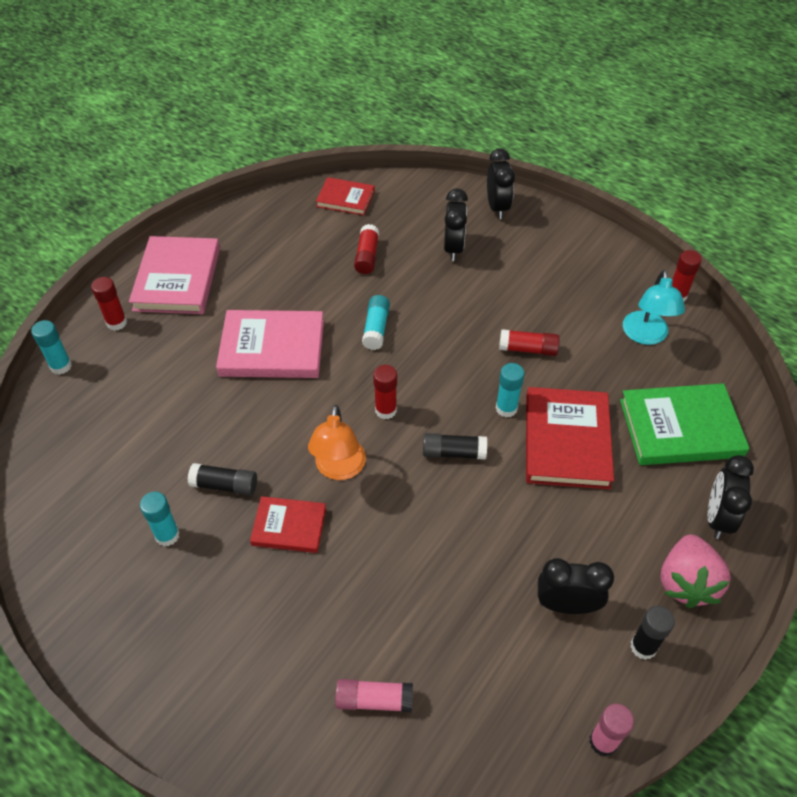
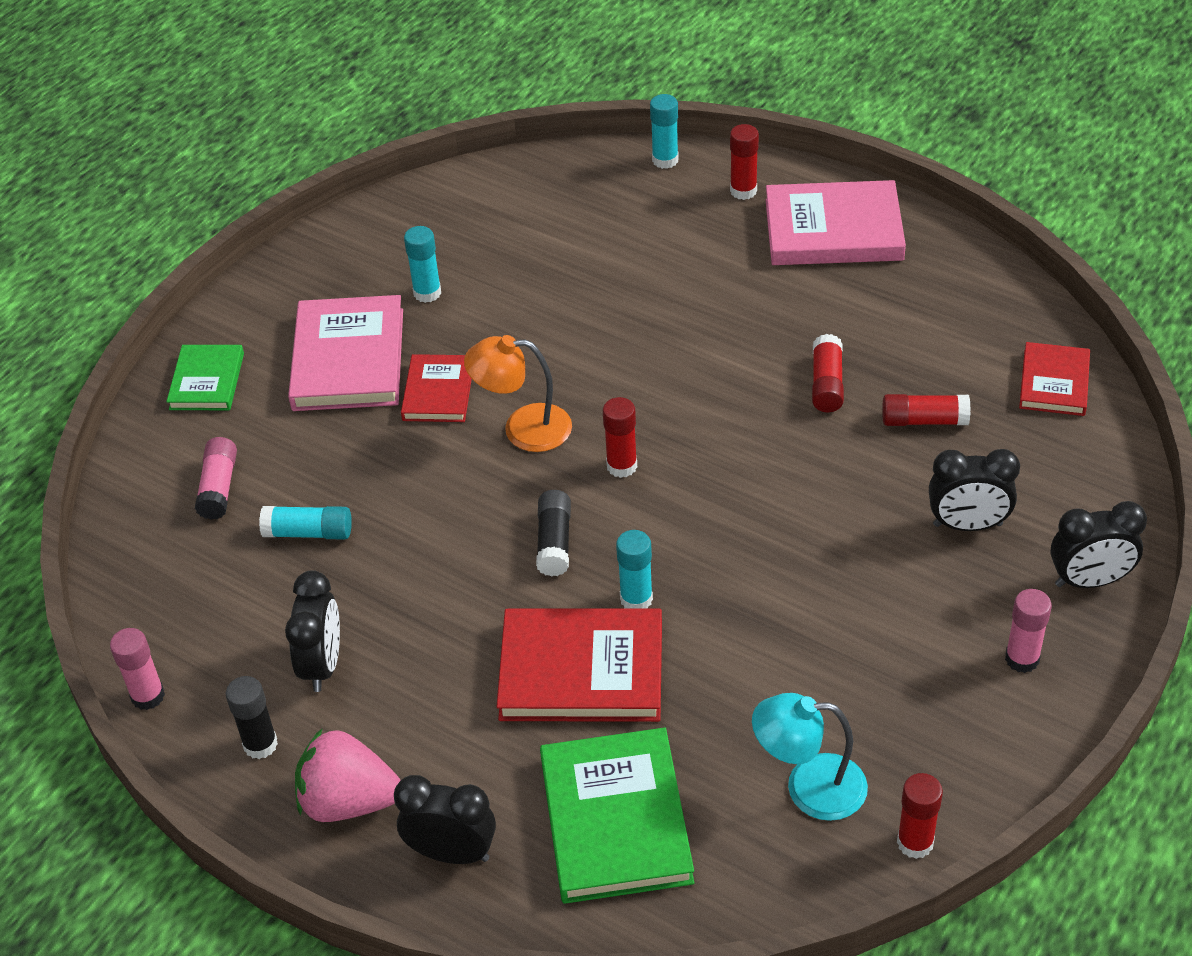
camera: 90 degrees right, 5 degrees down
black glue stick [188,463,257,496] -> none
pink book [216,310,324,378] -> pink book moved to [288,295,403,411]
turquoise glue stick [362,295,390,350] -> turquoise glue stick moved to [259,506,352,540]
red glue stick [499,329,559,356] -> red glue stick moved to [812,334,844,412]
none -> green book [166,345,244,410]
none -> pink glue stick [1005,589,1052,673]

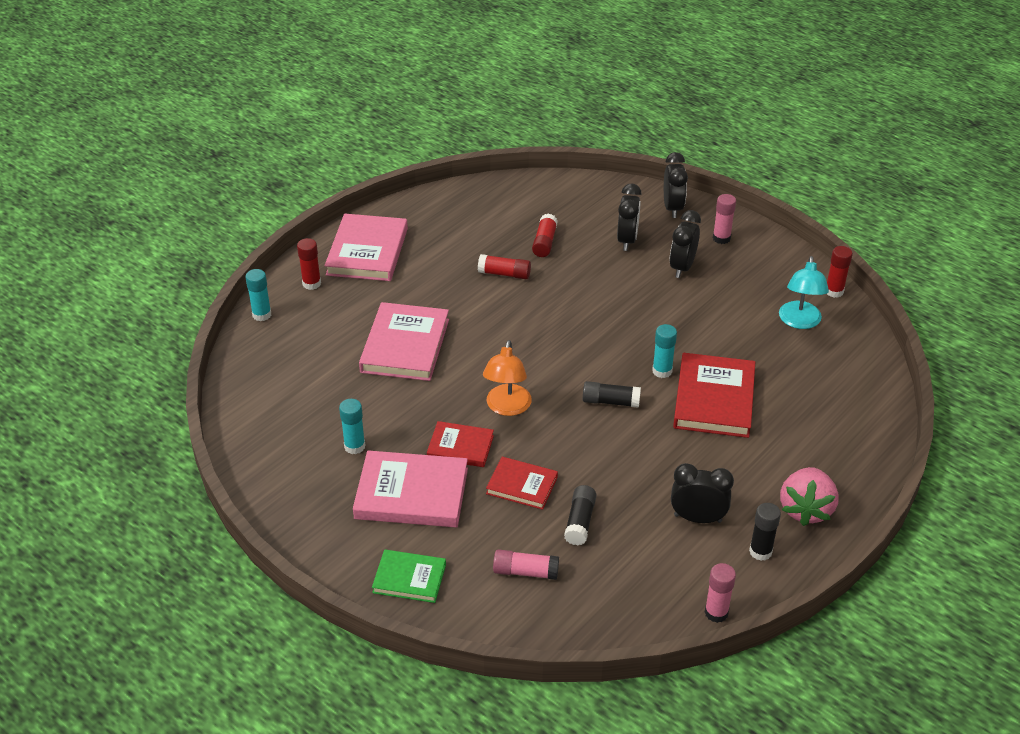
camera: 85 degrees left, 5 degrees down
turquoise glue stick [259,506,352,540] -> black glue stick [564,485,596,546]
black clock [394,775,496,864] -> black clock moved to [670,210,701,278]
green book [540,728,694,904] -> none
red glue stick [603,397,637,478] -> none
red book [1019,342,1090,416] -> red book moved to [486,457,558,510]
none -> pink book [359,302,449,381]

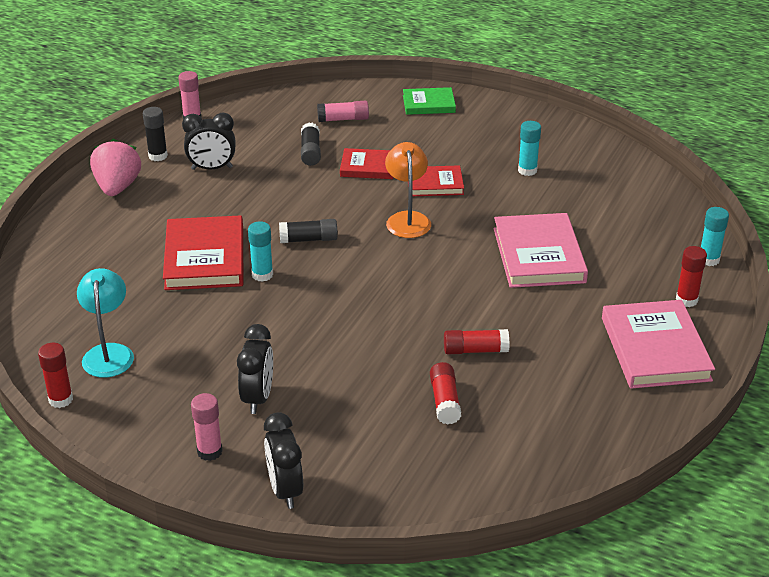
camera: 165 degrees right, 5 degrees down
pink book [353,450,468,527] -> none
black clock [617,183,642,251] -> none

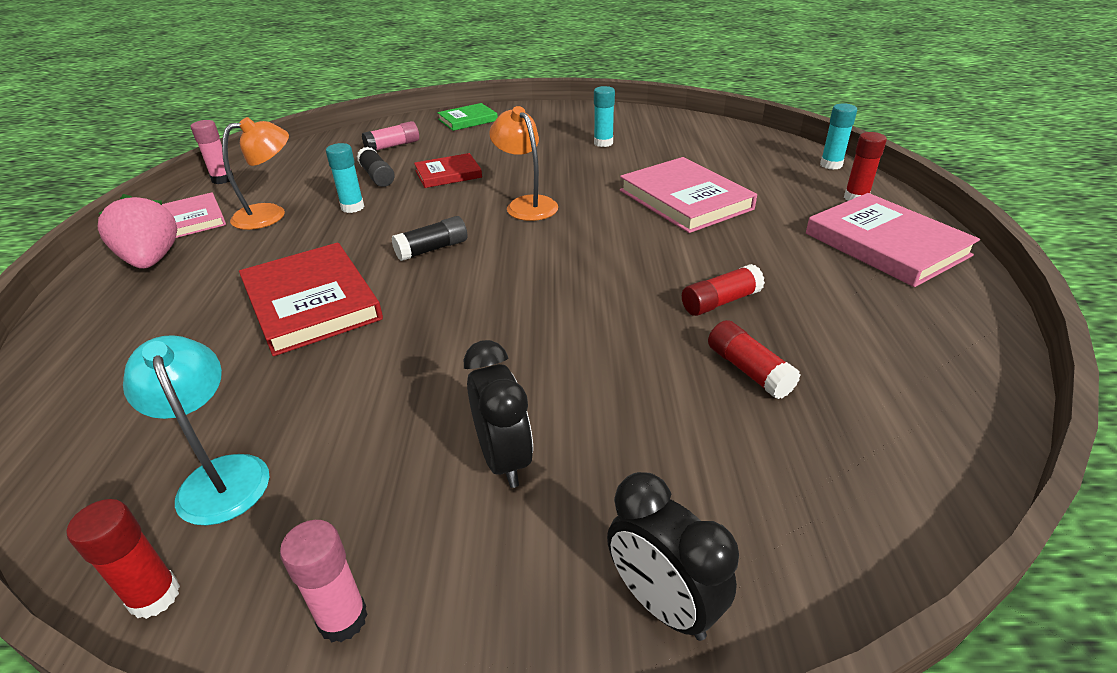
camera: 25 degrees left, 0 degrees up
black glue stick [143,107,168,161] -> pink book [162,192,226,238]
black clock [182,112,236,170] -> orange lamp [222,117,289,230]
pink glue stick [191,393,223,461] -> pink glue stick moved to [280,520,368,642]
turquoise glue stick [248,221,273,282] -> turquoise glue stick moved to [326,143,364,213]
red book [413,165,464,196] -> none

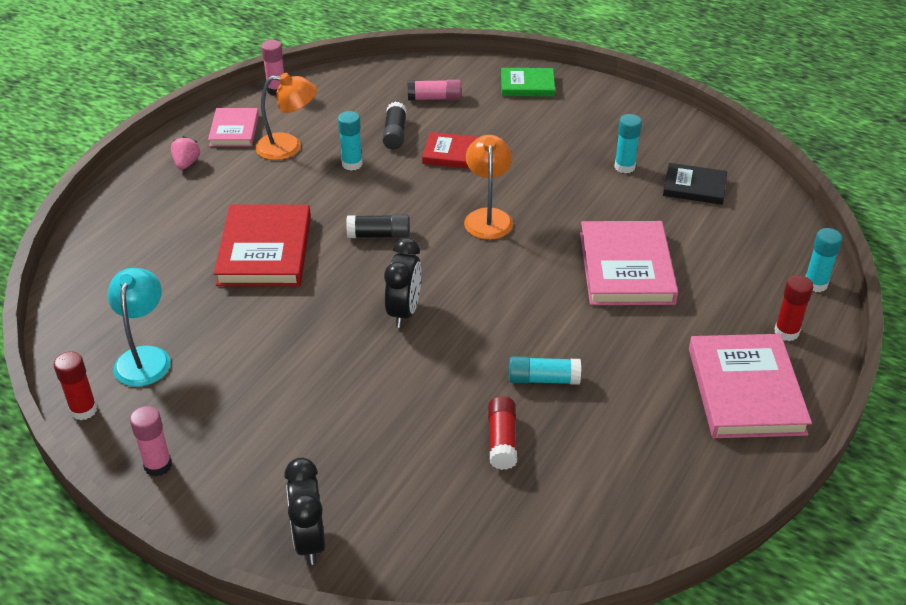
camera: 30 degrees right, 5 degrees up
pink strawberry [98,194,177,269] -> pink strawberry [171,136,200,170], size x0.55
black clock [464,340,533,488] -> black clock moved to [384,238,422,328]
red glue stick [682,264,765,316] -> turquoise glue stick [509,356,581,385]
none -> black book [663,163,727,205]

